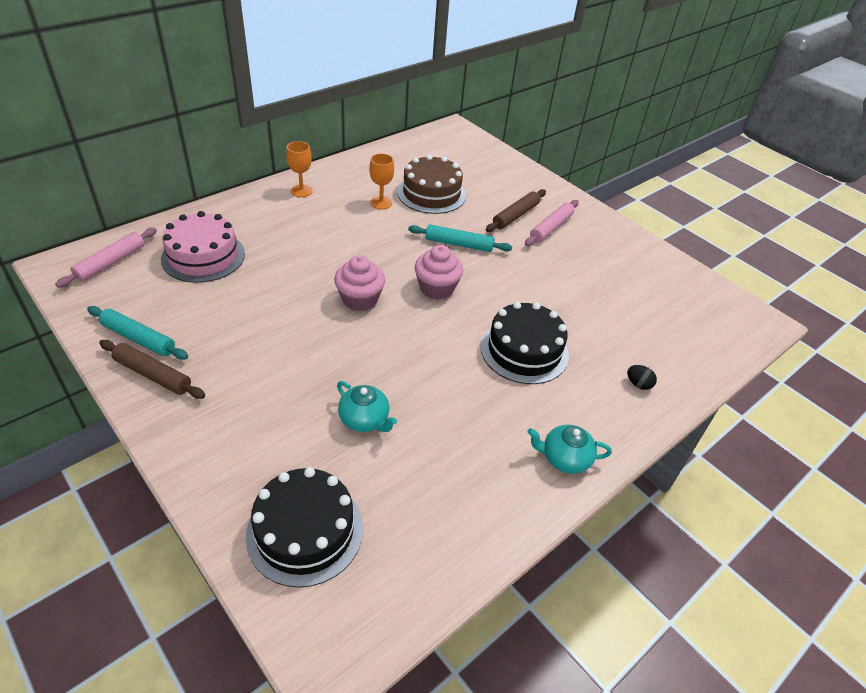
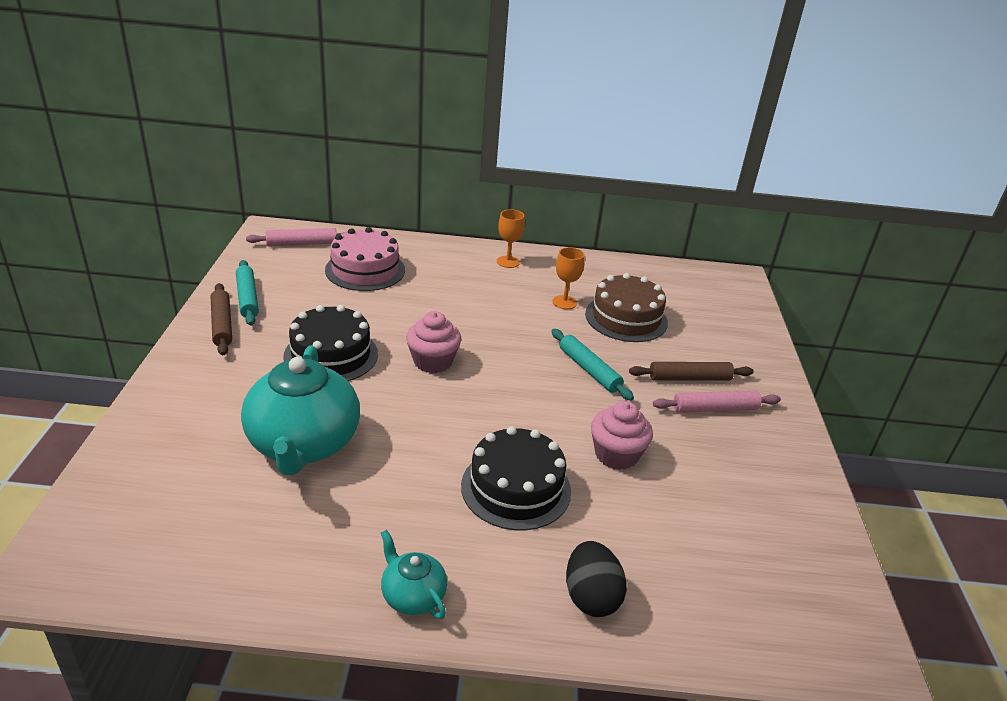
camera: 45 degrees right, 10 degrees down
black cake [246,467,363,588] -> black cake moved to [283,305,378,381]
turquoise teapot [337,381,397,432] -> turquoise teapot [241,345,360,475], size x2.10
pink cupcake [414,245,463,300] -> pink cupcake moved to [591,401,653,470]
black egg [627,365,657,390] -> black egg [566,541,627,617], size x1.88

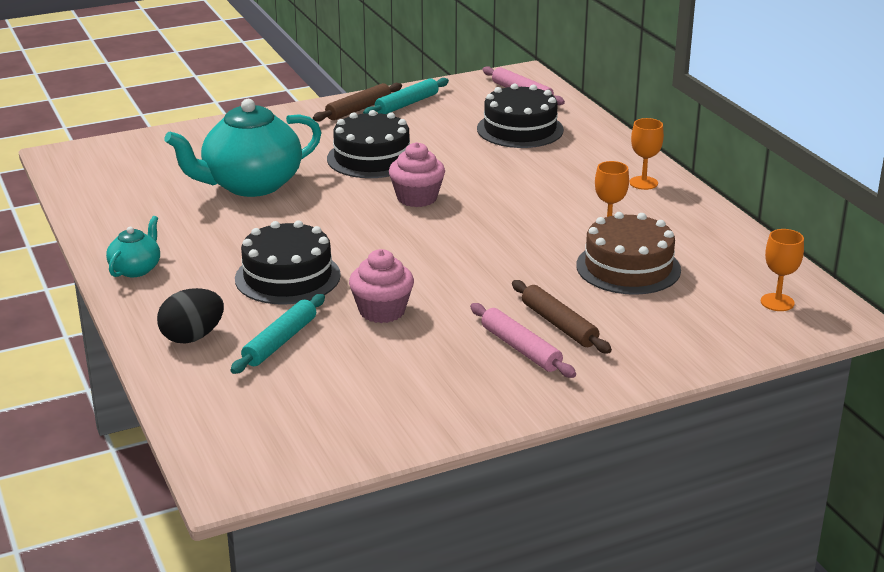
camera: 65 degrees right, 5 degrees down
pink cake [325,227,405,291] -> black cake [477,84,564,148]
turquoise rolling pin [551,329,634,401] -> turquoise rolling pin moved to [230,294,325,374]
none -> orange goblet [761,229,804,311]

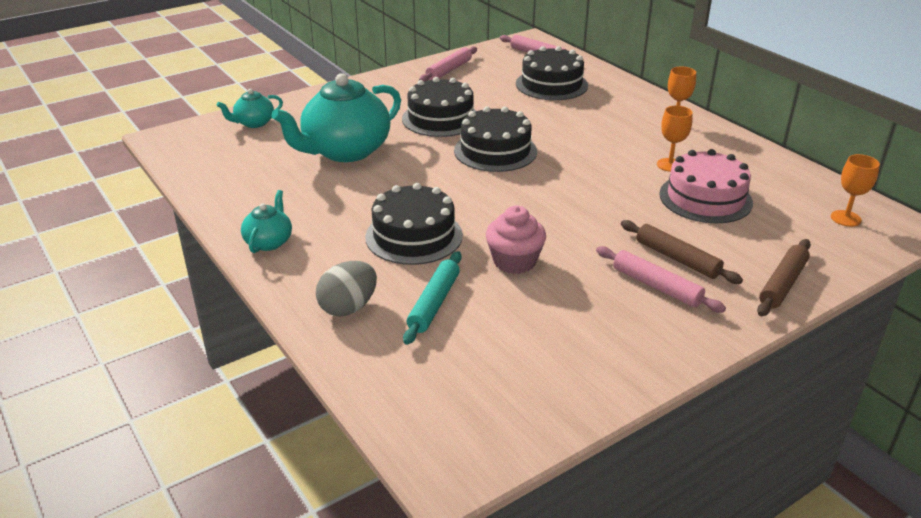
camera: 10 degrees left, 5 degrees up
black egg [157,288,224,343] -> grey egg [316,261,377,317]
brown rolling pin [313,83,402,121] -> brown rolling pin moved to [757,239,811,316]
turquoise rolling pin [363,78,449,114] -> pink rolling pin [419,46,477,81]
pink cupcake [389,142,445,207] -> black cake [454,106,537,172]
brown cake [576,212,681,295] -> pink cake [659,149,753,223]
none -> turquoise teapot [217,89,283,128]

